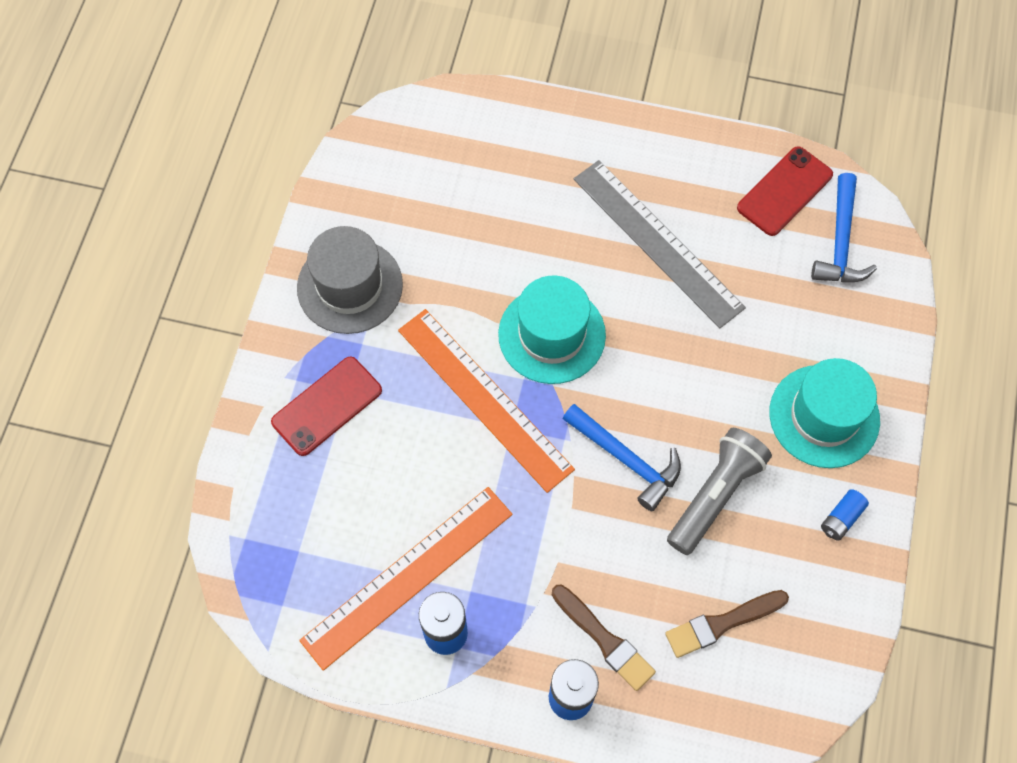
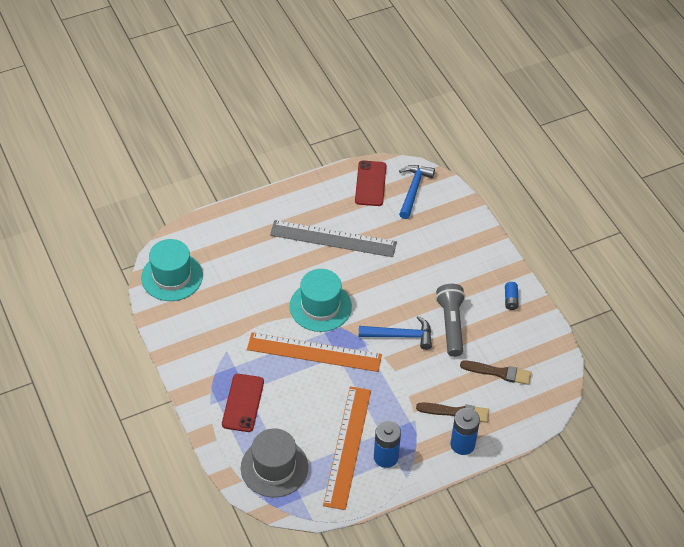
camera: 40 degrees left, 15 degrees down
grey hat [297,226,403,334] -> grey hat moved to [241,428,308,497]
brown brush [665,590,789,658] -> brown brush turned 105 degrees counterclockwise [460,361,532,385]
turquoise hat [769,358,880,468] -> turquoise hat moved to [141,239,203,301]
blue hammer [811,173,877,282] -> blue hammer turned 135 degrees counterclockwise [399,165,435,219]

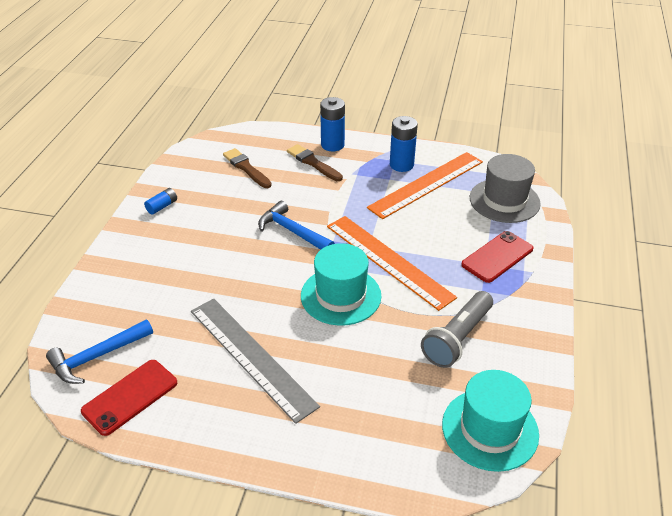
camera: 140 degrees left, 10 degrees down
grey flashlight [436,284,465,357] -> grey flashlight moved to [421,291,493,368]

